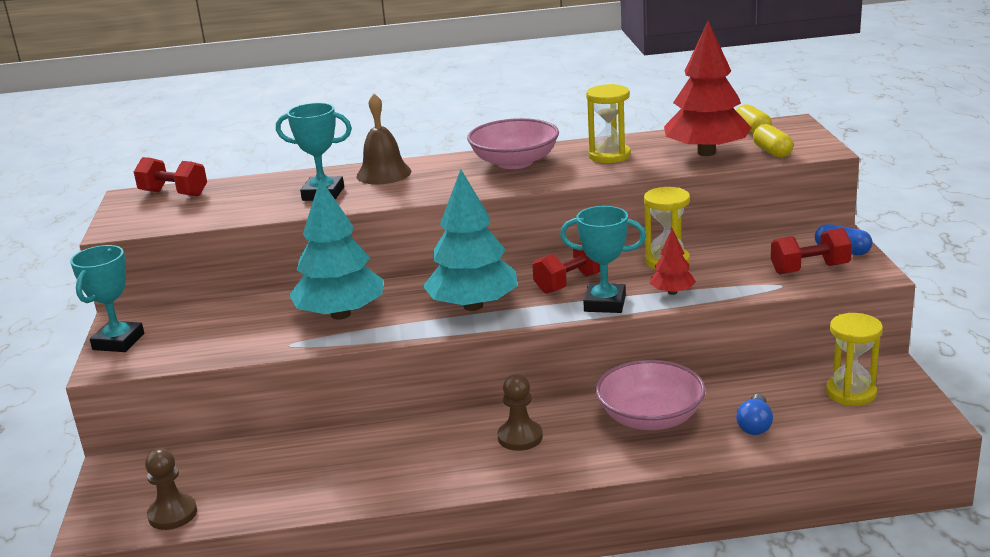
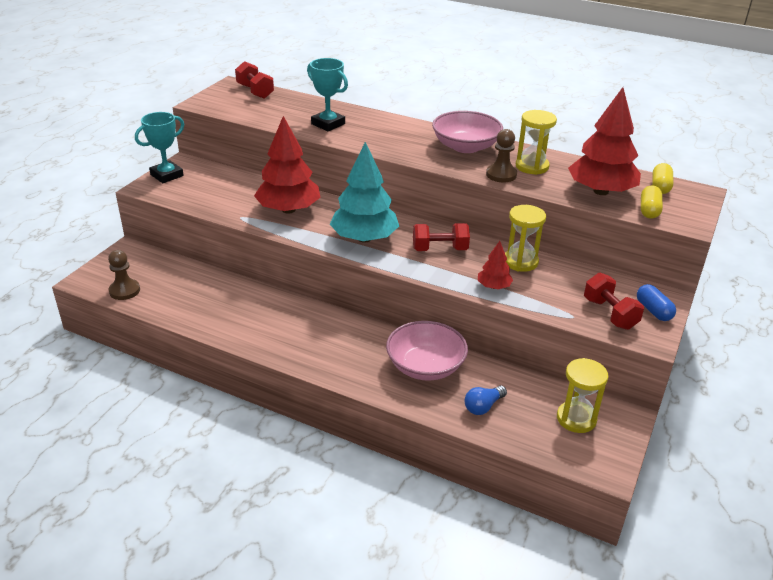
camera: 30 degrees right, 10 degrees up
turquoise tree [289,178,384,320] -> red tree [254,116,321,214]
brown bell [356,93,411,185] -> none
brown pawn [497,374,543,451] -> brown pawn moved to [486,129,517,182]
turquoise trophy [560,206,646,313] -> none
red dumbbell [771,228,852,274] -> red dumbbell turned 45 degrees clockwise [584,273,644,330]

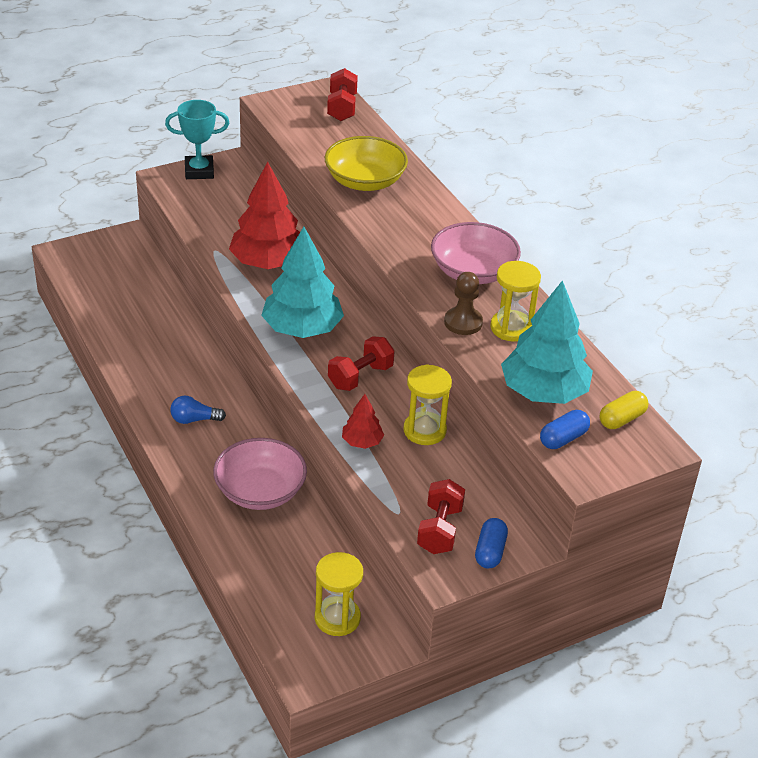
camera: 35 degrees right, 5 degrees up
brown pawn [108,250,140,300] -> none
turquoise trophy [307,58,348,131] -> yellow bowl [325,136,408,191]
red dumbbell [413,223,470,251] -> red dumbbell turned 75 degrees counterclockwise [328,336,395,391]
blue light bulb [465,386,507,415] -> blue light bulb moved to [170,395,226,424]
red tree [568,87,641,195] -> turquoise tree [501,280,593,404]
yellow capsule [641,186,663,219] -> blue capsule [540,410,590,449]

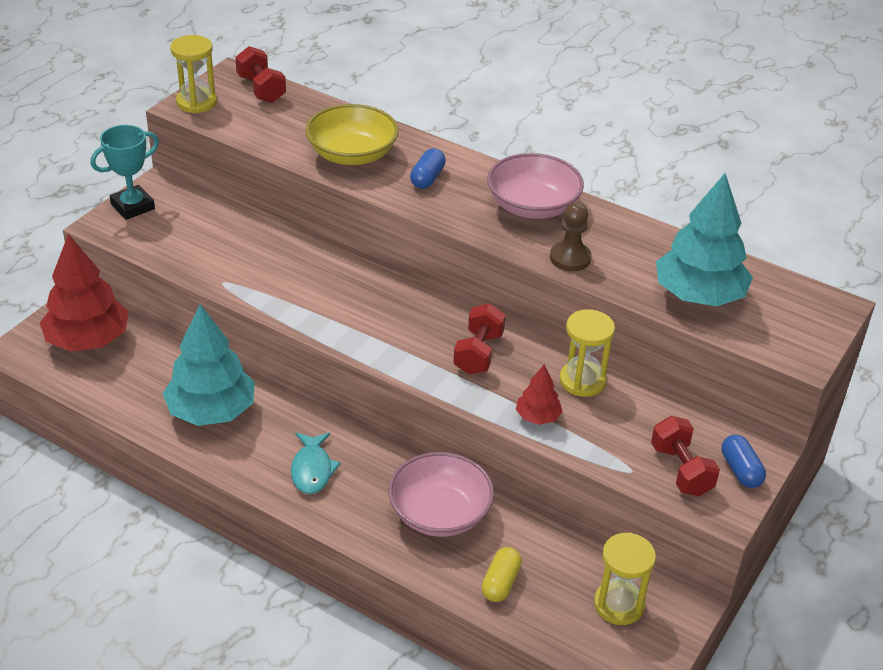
camera: 30 degrees left, 0 degrees up
blue light bulb [170,395,226,424] -> turquoise fish [291,433,341,494]
red tree [229,162,300,269] -> red tree moved to [40,234,129,351]
turquoise tree [261,227,344,338] -> turquoise tree moved to [162,305,255,426]
yellow hourglass [490,261,541,341] -> yellow hourglass moved to [170,35,217,113]
blue capsule [540,410,590,449] -> blue capsule moved to [410,148,446,189]
yellow capsule [600,391,648,429] -> yellow capsule moved to [481,547,522,602]

